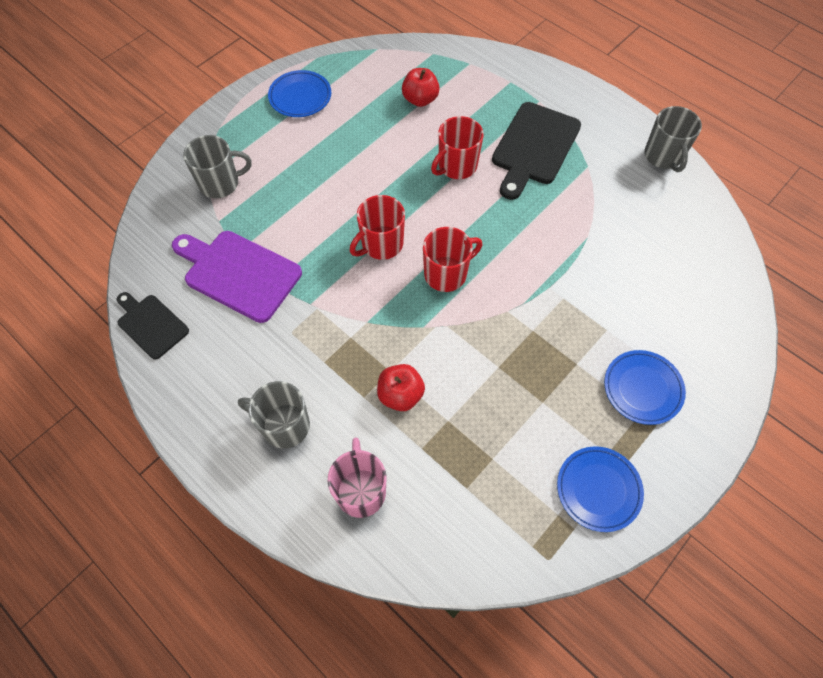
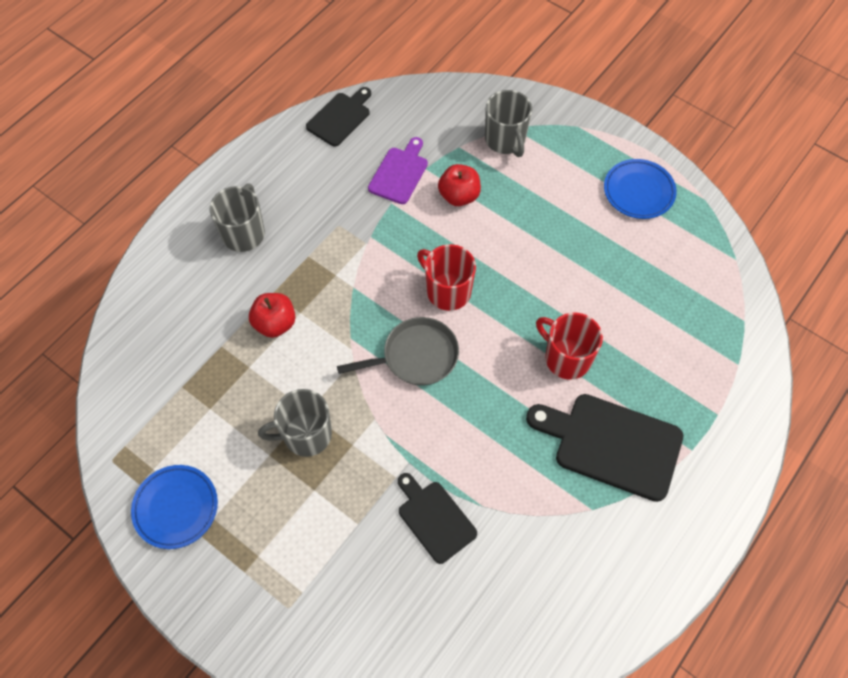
camera: 85 degrees right, 0 degrees up
purple cutting board [172,231,302,323] -> purple cutting board [368,137,428,204], size x0.61
pink mug [328,438,387,518] -> none
red apple [402,68,440,107] -> red apple moved to [438,164,481,206]
red mug [423,227,483,292] -> grey pan [337,317,459,386]
blue plate [604,350,686,425] -> none
grey mug [644,106,702,172] -> grey mug moved to [258,389,332,457]
none -> black cutting board [398,473,477,564]

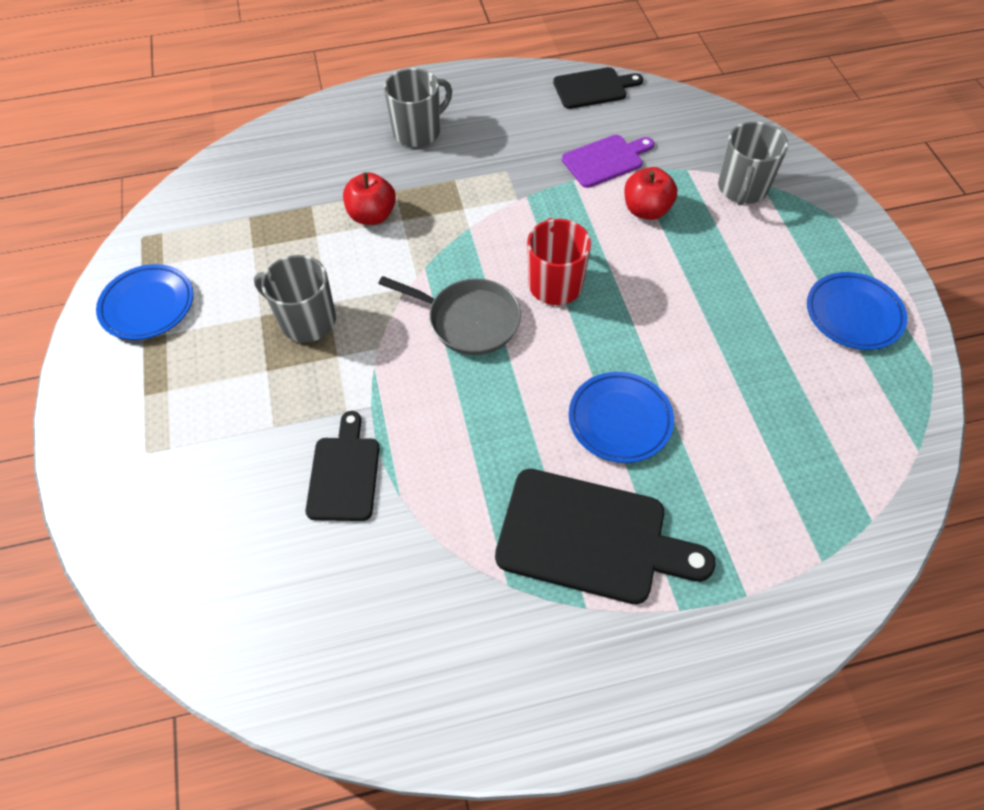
camera: 40 degrees right, 5 degrees down
black cutting board [526,394,683,502] -> black cutting board turned 135 degrees clockwise [495,469,716,604]
red mug [536,312,603,380] -> blue plate [569,372,674,463]

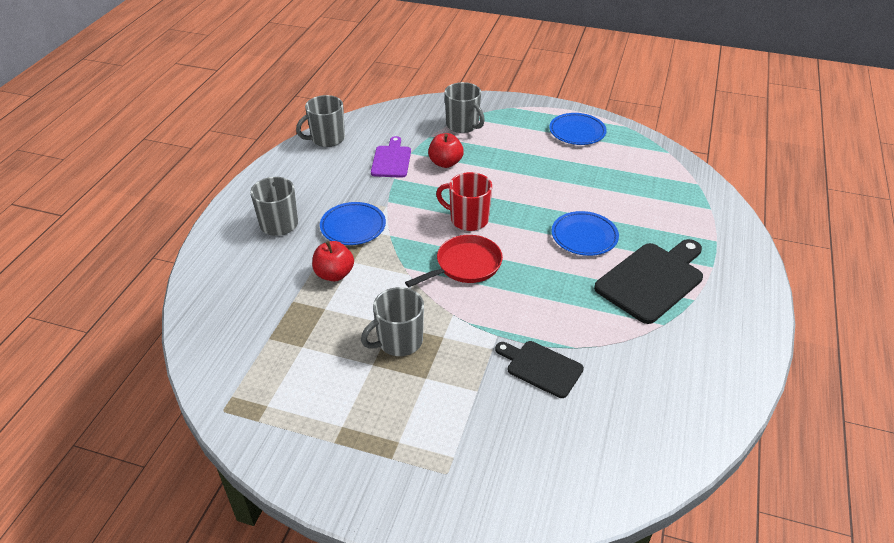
camera: 60 degrees left, 15 degrees down
blue plate [96,264,193,340] -> blue plate moved to [320,202,386,245]
grey pan [378,276,521,355] -> red pan [405,235,503,287]
black cutting board [553,67,643,109] -> grey mug [296,95,345,147]

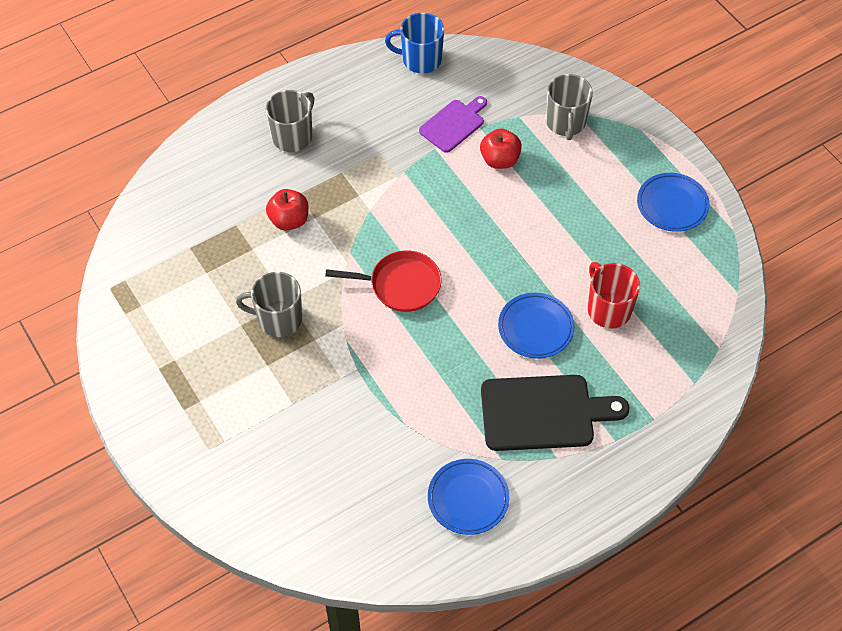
camera: 40 degrees right, 15 degrees up
grey mug [296,95,345,147] -> blue mug [385,13,444,74]
blue plate [320,202,386,245] -> blue plate moved to [428,459,509,535]
red mug [436,172,492,231] -> red mug moved to [588,262,640,329]
black cutting board [495,341,584,398] -> none

